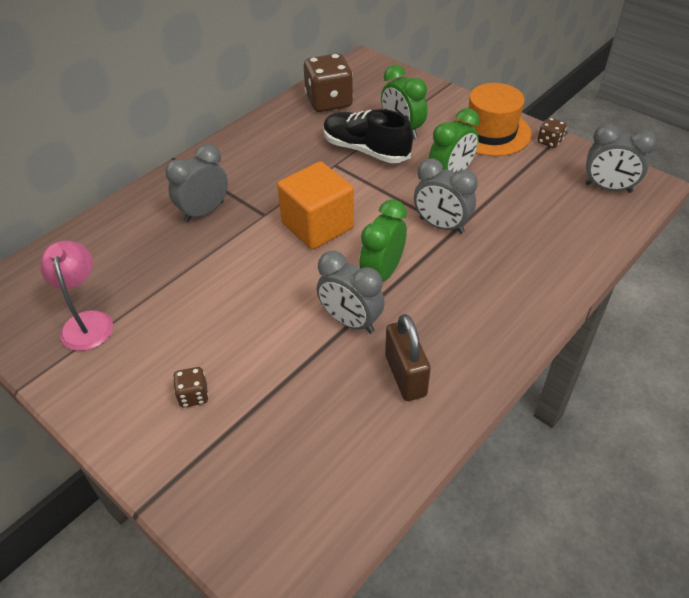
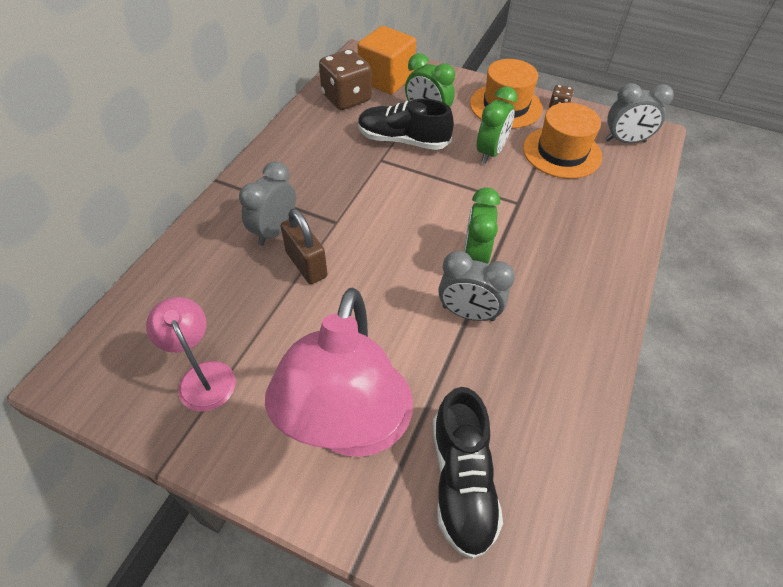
camera: 20 degrees left, 5 degrees up
brown dice [173,367,209,408] -> pink lamp [265,288,413,457]
orange cube [277,161,354,250] -> orange cube moved to [358,26,416,95]
brown padlock [385,314,431,401] -> brown padlock moved to [280,208,328,284]
grey clock [414,159,478,234] -> none
none -> black shoe [433,387,503,559]
none -> orange hat [523,103,602,179]

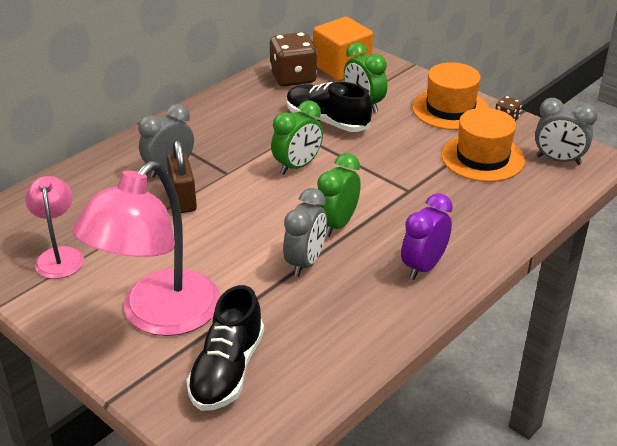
camera: 20 degrees right, 15 degrees down
grey clock [438,251,515,321] -> grey clock turned 105 degrees counterclockwise [283,188,327,277]
green clock [477,86,517,164] -> green clock moved to [271,100,323,175]
none -> purple clock [401,193,453,280]

